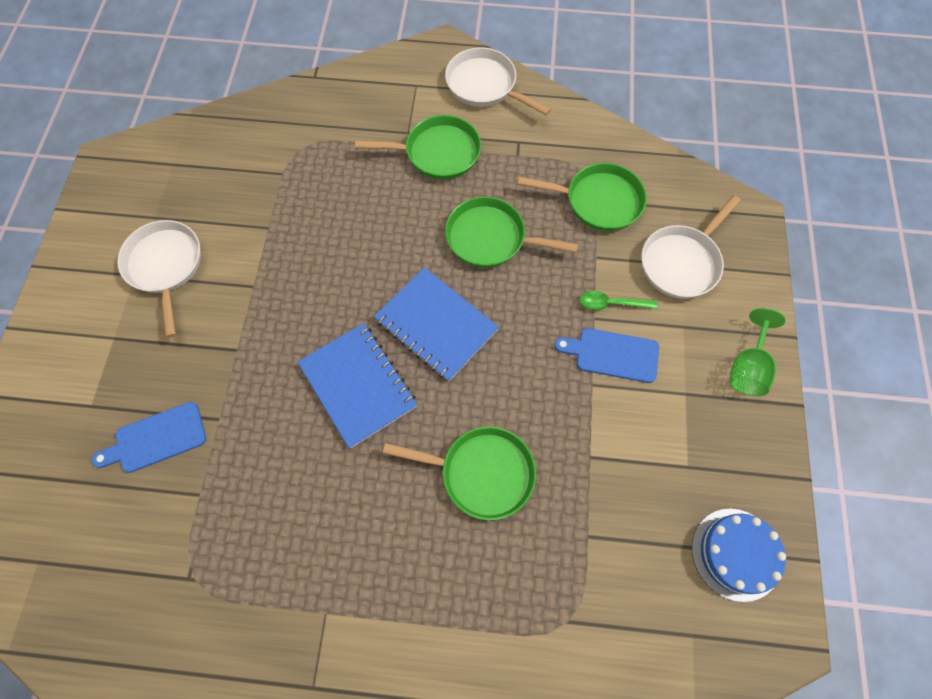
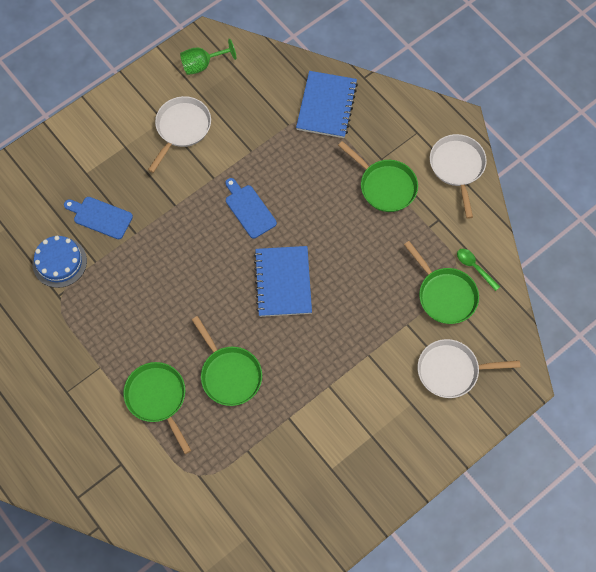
camera: 45 degrees right, 0 degrees up
blue notebook [297,323,417,448] -> blue notebook moved to [296,71,358,138]
green pan [445,197,578,268] -> green pan moved to [123,362,191,454]
blue cutting board [554,328,659,383] -> blue cutting board moved to [225,178,277,239]
green spoon [579,291,657,310] -> green spoon moved to [457,249,500,291]
blue cake [692,509,786,602] -> blue cake moved to [33,236,87,288]
green goblet [730,308,786,396] -> green goblet moved to [180,39,236,75]

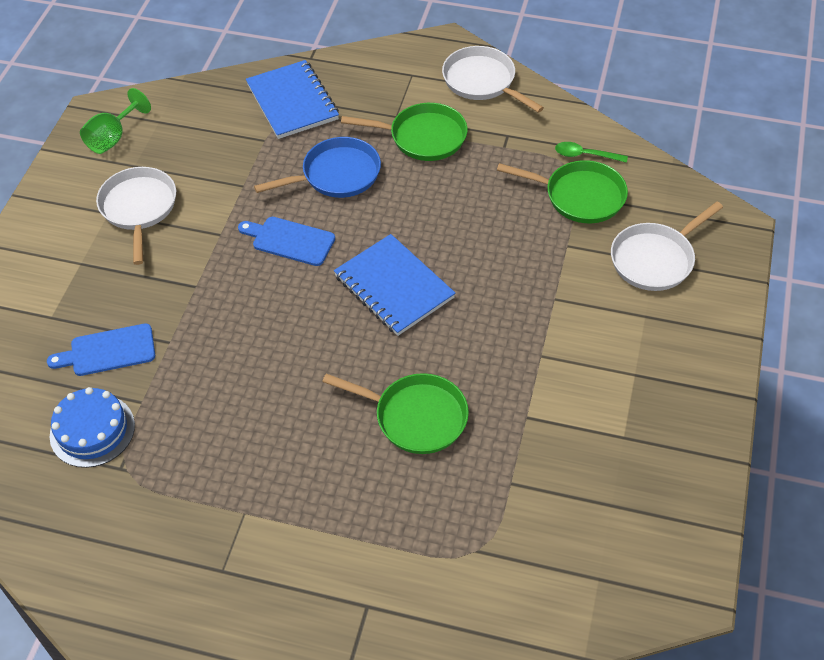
camera: 35 degrees left, 15 degrees down
green pan [123,362,191,454] -> none
none -> blue pan [254,137,381,198]

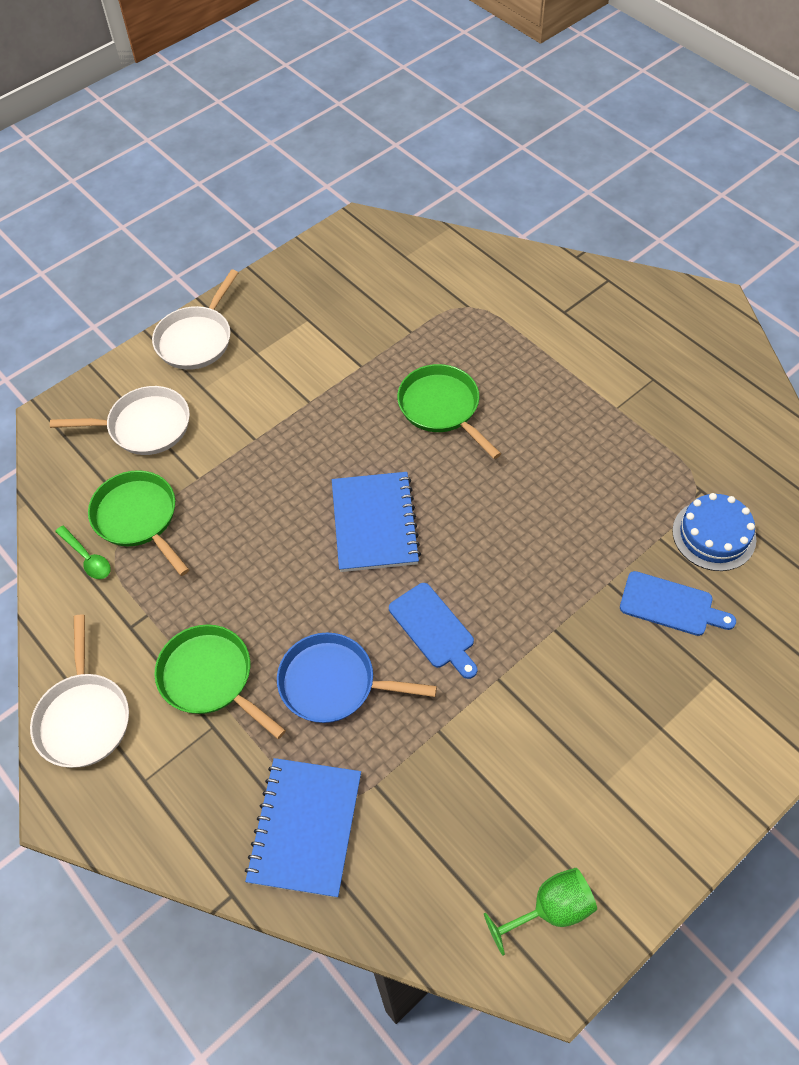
camera: 145 degrees left, 5 degrees up
white pan [96,167,176,265] -> white pan moved to [152,270,238,370]

